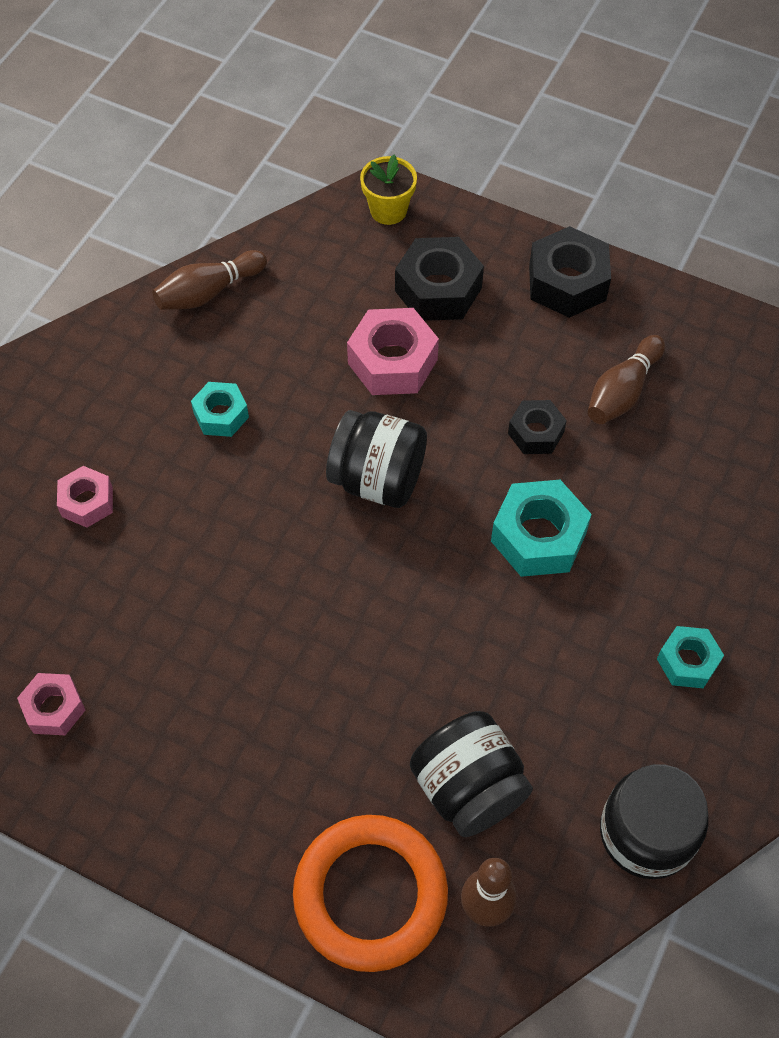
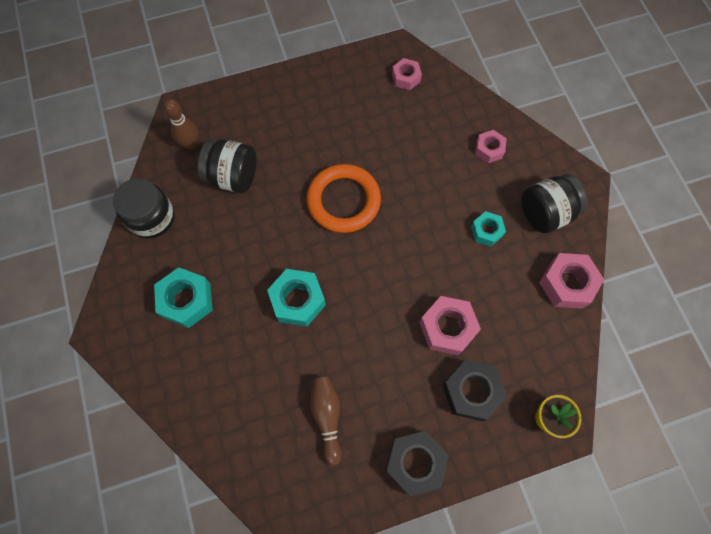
camera: 135 degrees right, 10 degrees up
brown bowling pin [152,250,267,310] -> pink nut [539,253,605,309]
orange ring [293,815,448,972] -> orange ring moved to [307,164,381,233]
black jar [326,410,427,508] -> black jar moved to [521,174,588,233]
black nut [508,400,567,454] -> none
turquoise nut [657,626,724,688] -> turquoise nut [154,267,213,328], size x1.65

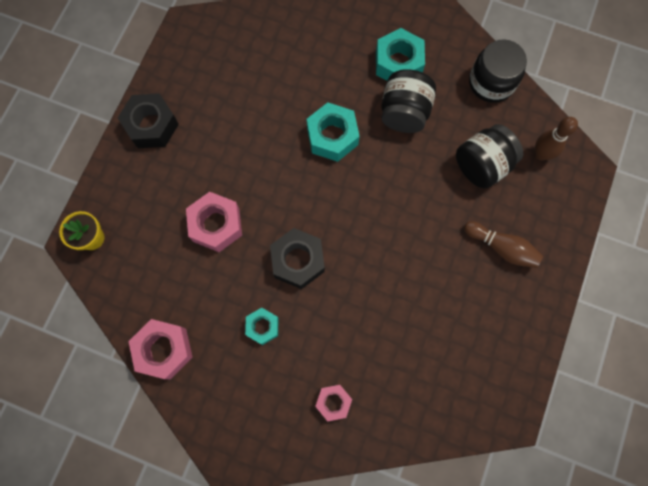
camera: 130 degrees right, 5 degrees up
orange ring [307,164,381,233] -> none
brown bowling pin [310,377,341,466] -> brown bowling pin moved to [464,221,543,268]
pink nut [392,58,422,90] -> none
black nut [442,360,507,421] -> black nut moved to [270,228,325,289]
black jar [521,174,588,233] -> black jar moved to [381,69,436,133]

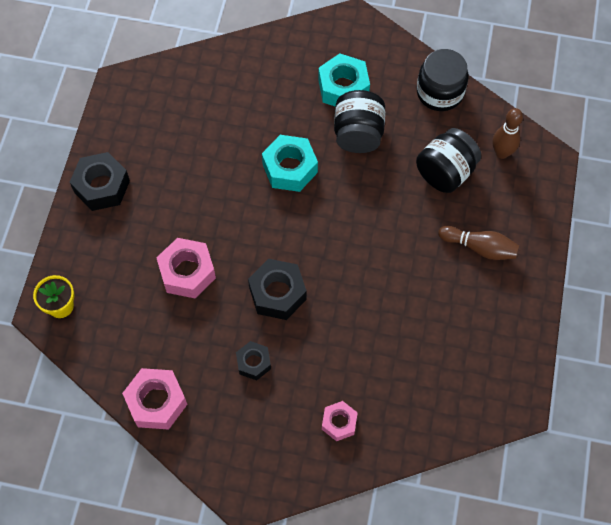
camera: 10 degrees left, 10 degrees down
turquoise nut [245,308,279,345] -> black nut [236,341,271,380]

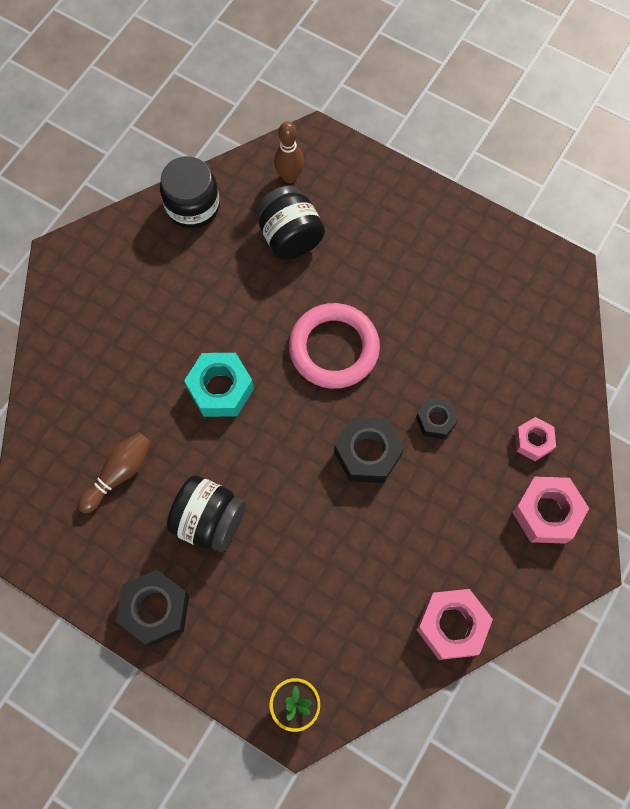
camera: 70 degrees left, 5 degrees up
pink nut [157,238,216,298] -> pink nut moved to [512,477,589,544]
black nut [236,341,271,380] -> black nut moved to [416,398,459,439]
turquoise nut [318,53,370,107] -> none
black jar [334,90,385,153] -> black jar moved to [167,475,246,552]
brown bowling pin [438,226,520,260] -> brown bowling pin moved to [77,432,151,514]
none -> pink ring [289,303,380,389]

